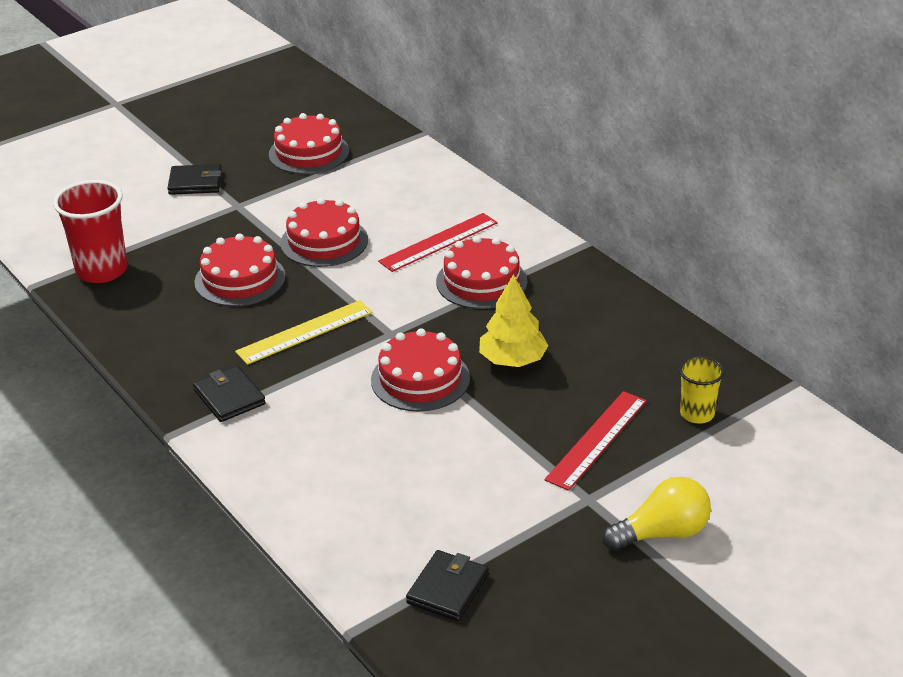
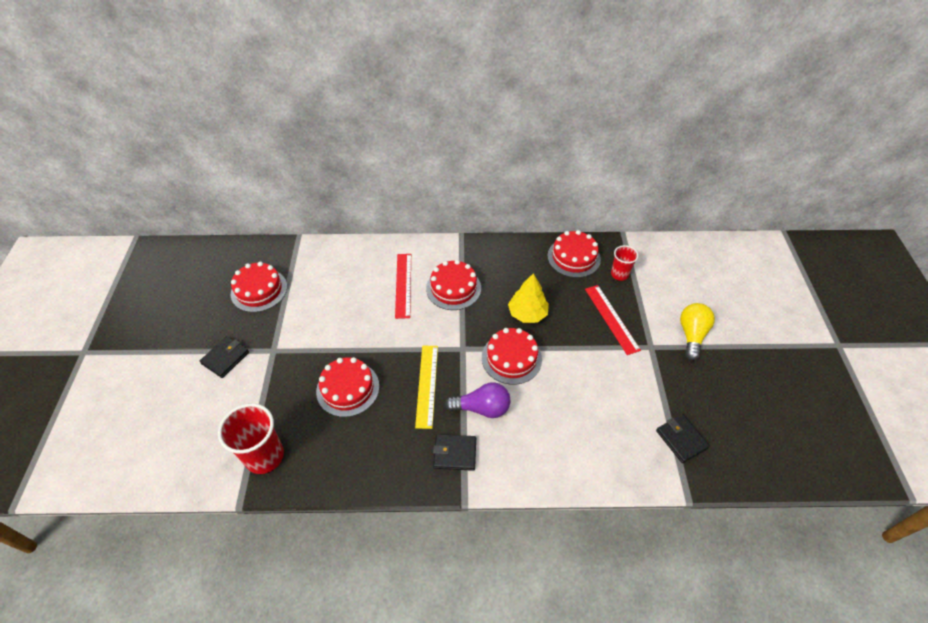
camera: 55 degrees left, 15 degrees up
red cake [280,198,368,267] -> red cake moved to [547,230,601,278]
yellow cup [679,356,724,424] -> red cup [611,245,638,281]
none -> purple light bulb [445,382,510,418]

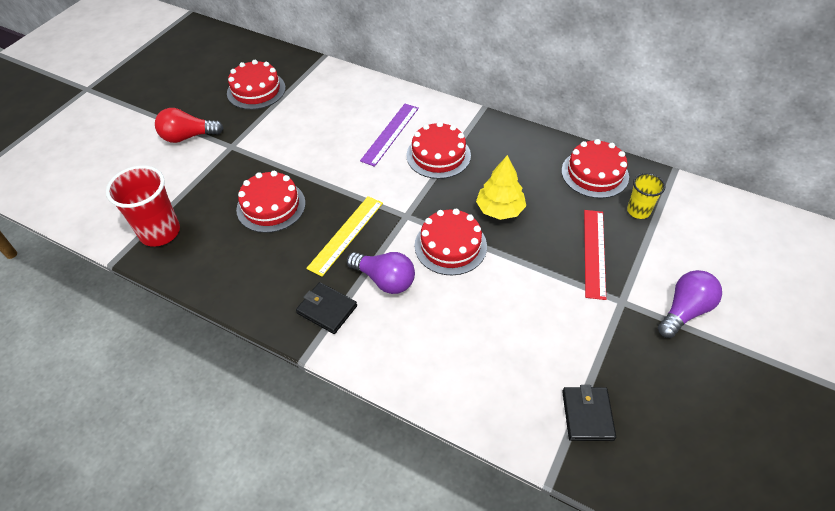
camera: 30 degrees right, 0 degrees up
black wallet [200,336,249,378] -> red light bulb [155,108,223,143]
red ruler [395,254,411,319] -> purple ruler [360,104,419,167]
red cup [611,245,638,281] -> yellow cup [627,173,665,219]
yellow light bulb [680,303,715,360] -> purple light bulb [658,270,722,338]

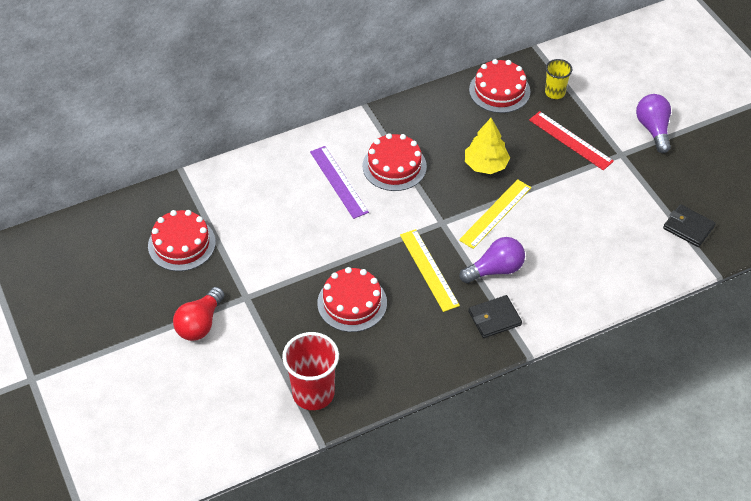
camera: 55 degrees left, 0 degrees up
red cake [415,209,487,275] -> yellow ruler [459,179,531,249]

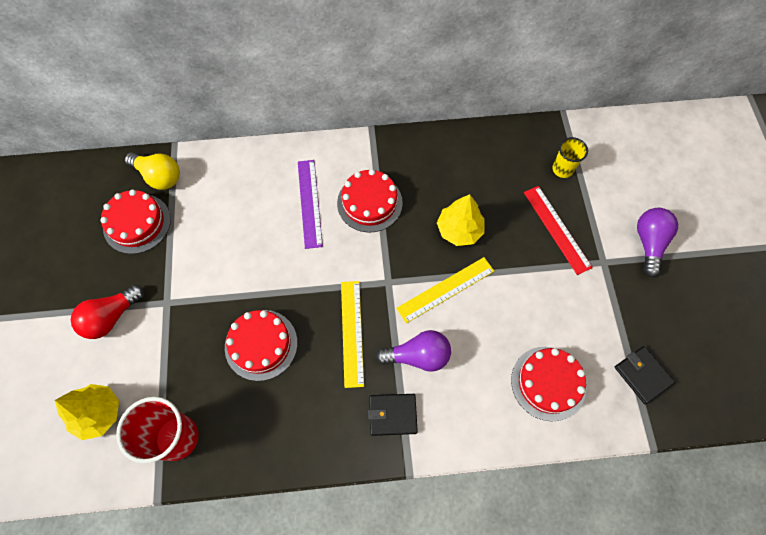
camera: 20 degrees right, 15 degrees up
red cake [469,59,530,113] -> red cake moved to [511,347,586,421]
none -> yellow tree [55,384,119,440]
none -> yellow light bulb [125,152,180,190]

